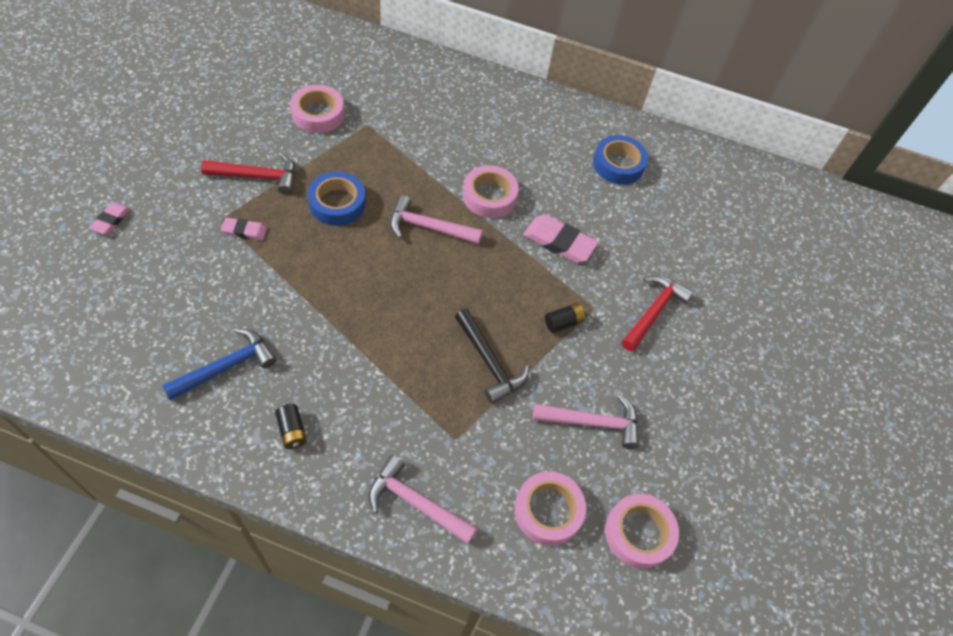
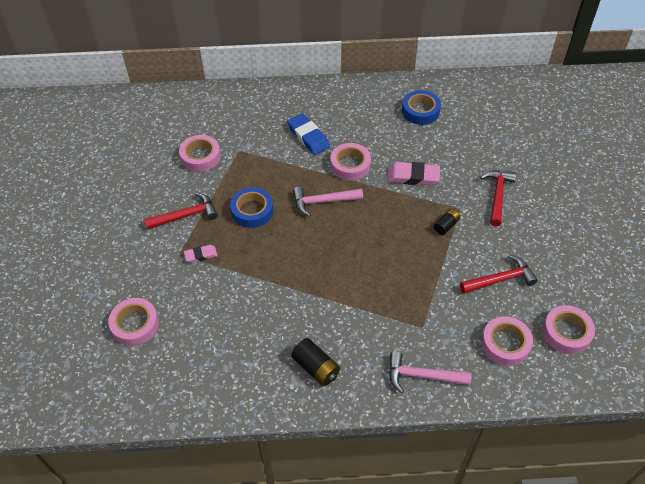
camera: 15 degrees left, 5 degrees down
pink eraser [89,202,130,234] -> none
blue hammer [162,328,277,401] -> none
black battery [275,404,307,449] -> black battery [291,338,340,386], size x1.55
black hammer [455,309,529,404] -> none
pink hammer [533,395,639,449] -> red hammer [460,255,538,294]
none -> pink tape [108,298,159,346]
none -> blue eraser [287,113,330,155]

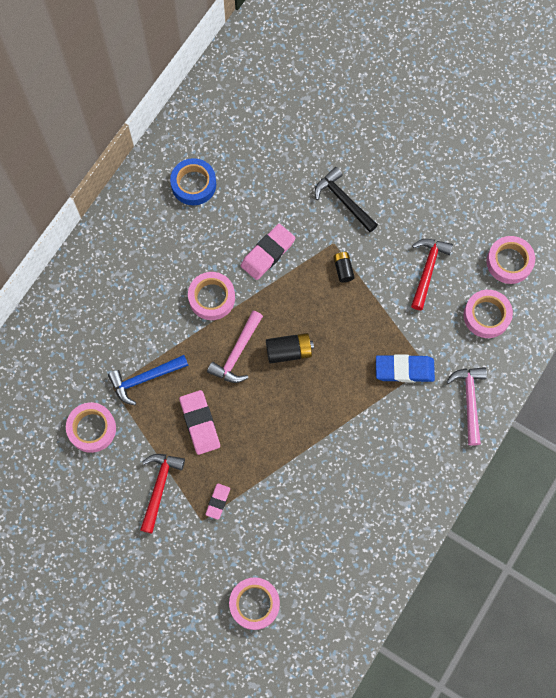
camera: 55 degrees left, 20 degrees up
blue tape [230,187,273,228] -> pink eraser [179,390,220,455]
blue eraser [287,113,330,155] -> blue eraser moved to [376,354,435,382]
black battery [291,338,340,386] -> black battery moved to [266,333,314,364]
pink hammer [389,351,471,393] -> pink hammer turned 135 degrees clockwise [446,367,487,446]
red hammer [480,170,516,226] -> black hammer [315,167,378,232]
none -> blue hammer [108,355,189,405]

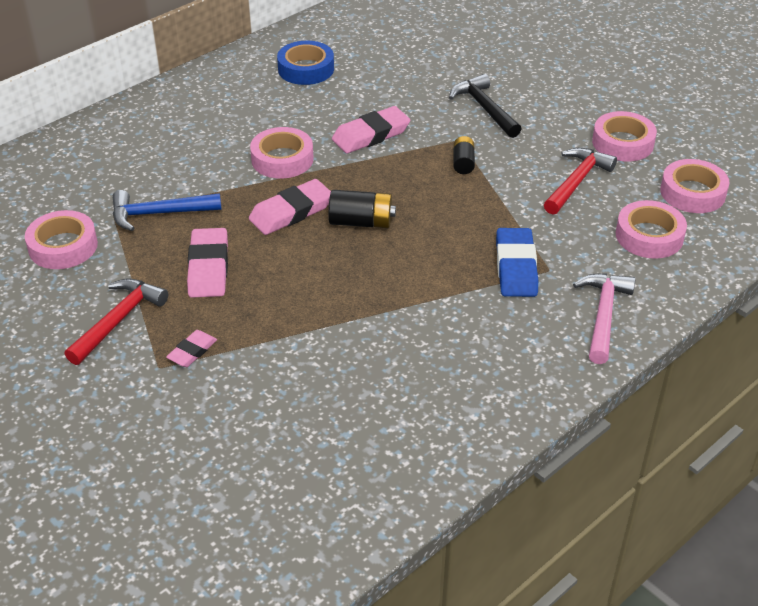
camera: 15 degrees right, 30 degrees down
pink hammer [207,311,263,383] -> pink eraser [249,179,331,235]
pink tape [229,577,280,630] -> pink tape moved to [592,111,657,161]
blue eraser [376,354,435,382] -> blue eraser turned 75 degrees clockwise [496,228,538,297]

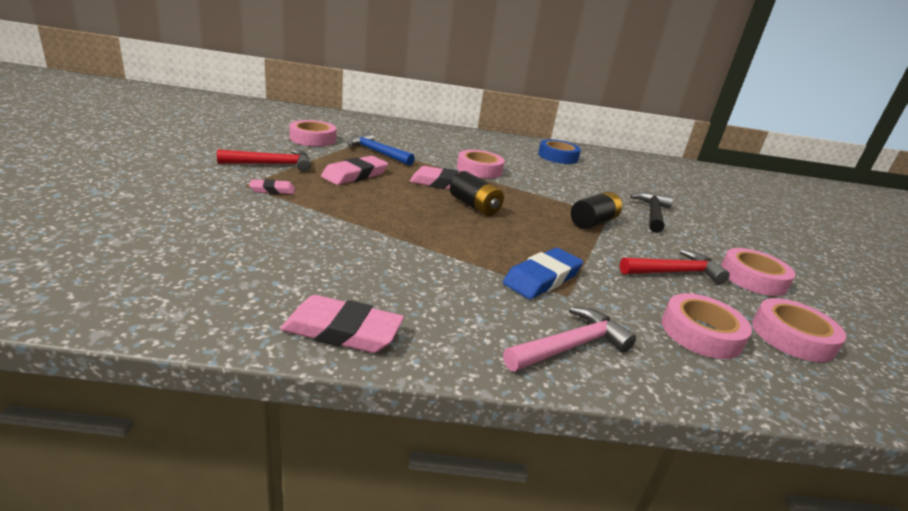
camera: 40 degrees right, 15 degrees down
pink eraser [332,106,410,153] -> pink eraser moved to [280,295,404,353]
black battery [453,136,475,174] -> black battery [571,192,622,229], size x1.55

